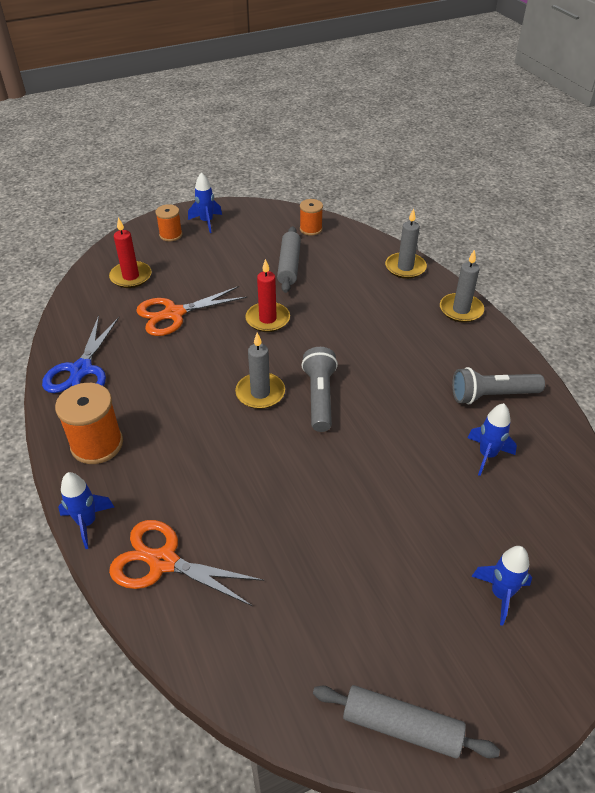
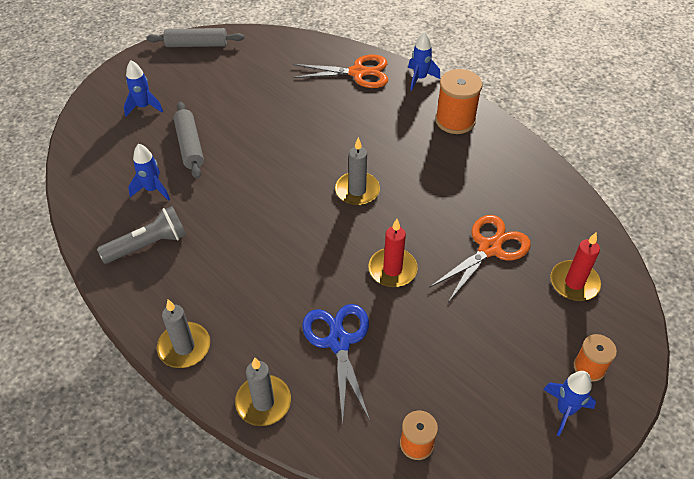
camera: 160 degrees right, 5 degrees up
blue scissors [42,316,119,393] -> blue scissors moved to [302,304,370,424]
grey rolling pin [277,226,301,293] -> grey rolling pin moved to [174,102,204,179]
grey flashlight [302,347,338,432] -> none

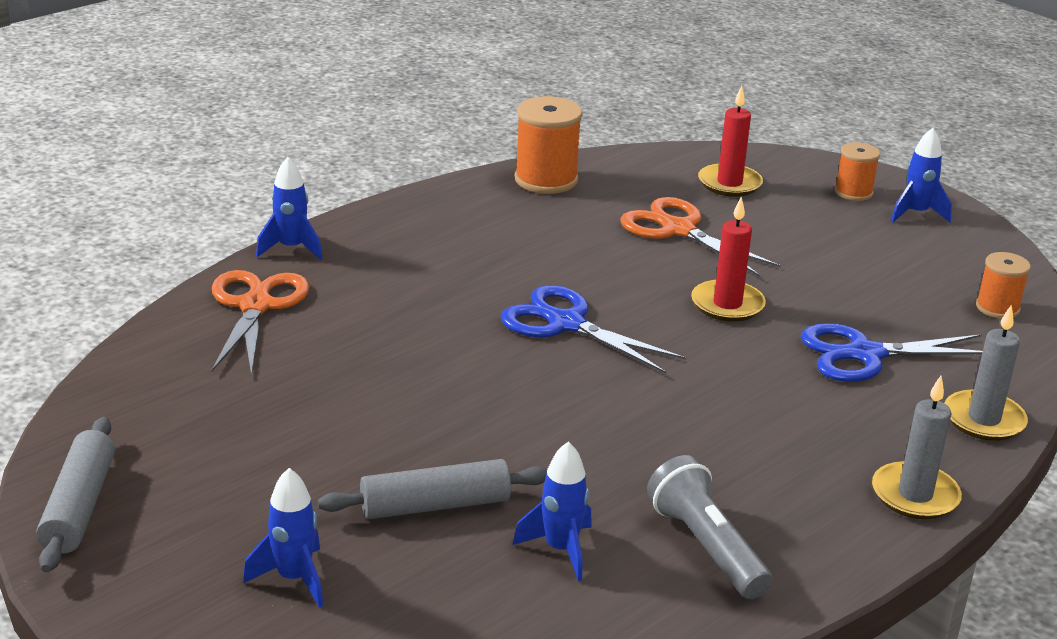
camera: 90 degrees left, 20 degrees down
grey candle [335,137,380,205] -> blue scissors [501,285,686,374]
orange spool [435,69,482,134] -> orange spool moved to [515,96,583,194]

